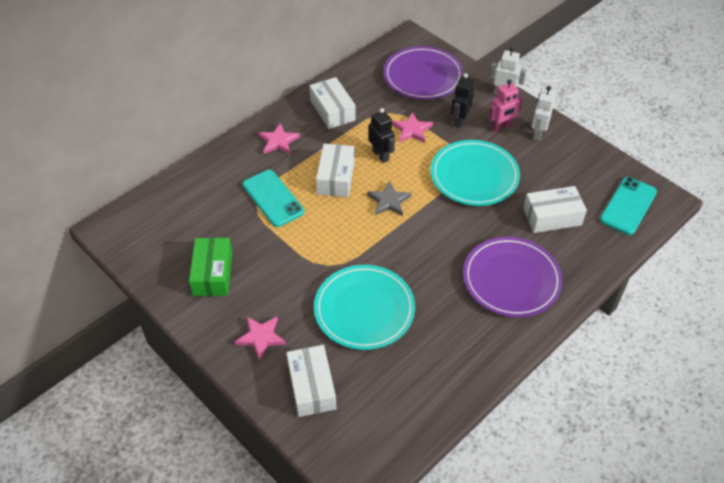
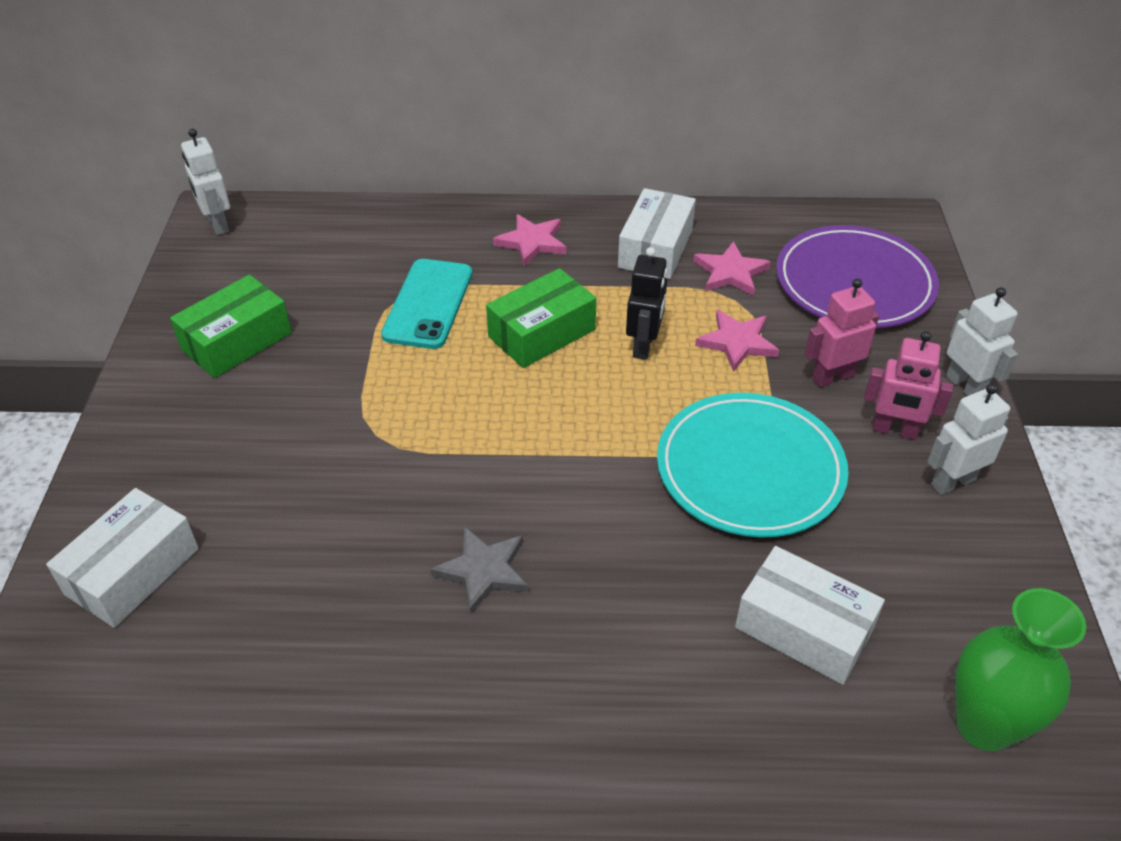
camera: 45 degrees right, 5 degrees down
pink star [235,316,286,361] -> pink star moved to [693,241,771,296]
turquoise plate [314,265,415,350] -> none
white box [316,144,355,197] -> green box [486,268,596,368]
grey star [367,181,412,216] -> grey star moved to [430,526,529,614]
black robot [451,73,474,128] -> pink robot [805,278,879,387]
purple plate [463,237,563,317] -> none
turquoise phone [600,177,657,235] -> green vase [955,588,1086,751]
none -> white robot [181,129,230,235]

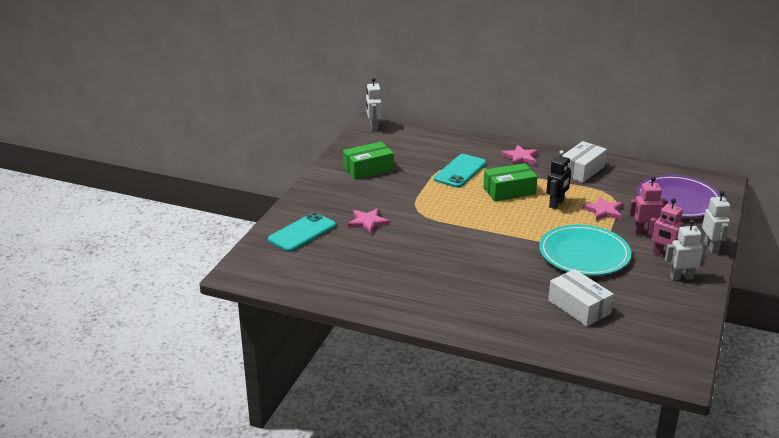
camera: 20 degrees right, 15 degrees down
white box [46,488,199,628] -> turquoise phone [268,212,336,252]
grey star [430,526,529,614] -> none
pink star [693,241,771,296] -> pink star moved to [348,208,390,235]
green vase [955,588,1086,751] -> none

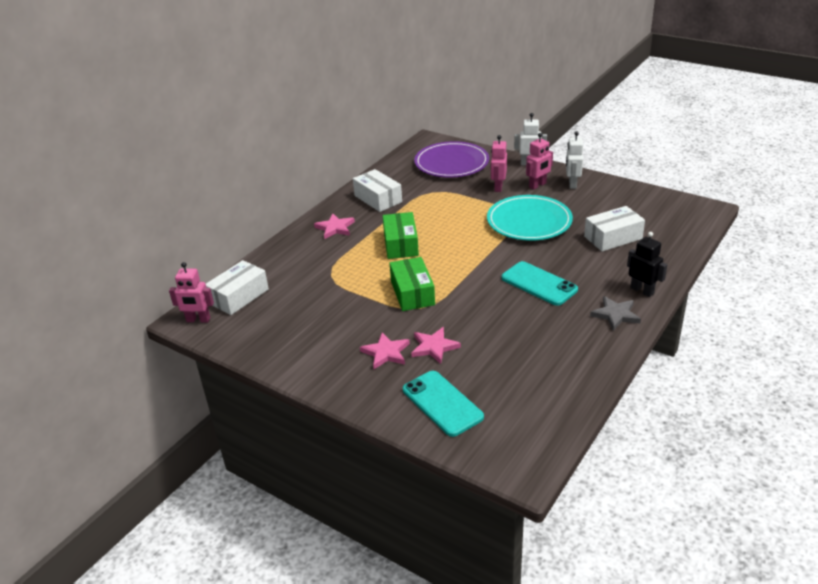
camera: 75 degrees left, 5 degrees up
green box [343,142,394,180] -> green box moved to [389,257,435,311]
white robot [366,78,382,130] -> pink robot [169,262,214,323]
turquoise phone [434,154,486,188] -> turquoise phone moved to [501,261,578,306]
black robot [546,150,571,209] -> black robot moved to [627,232,667,297]
pink star [582,196,623,221] -> pink star moved to [360,332,410,369]
none -> white box [206,260,269,315]
none -> grey star [590,296,641,330]

